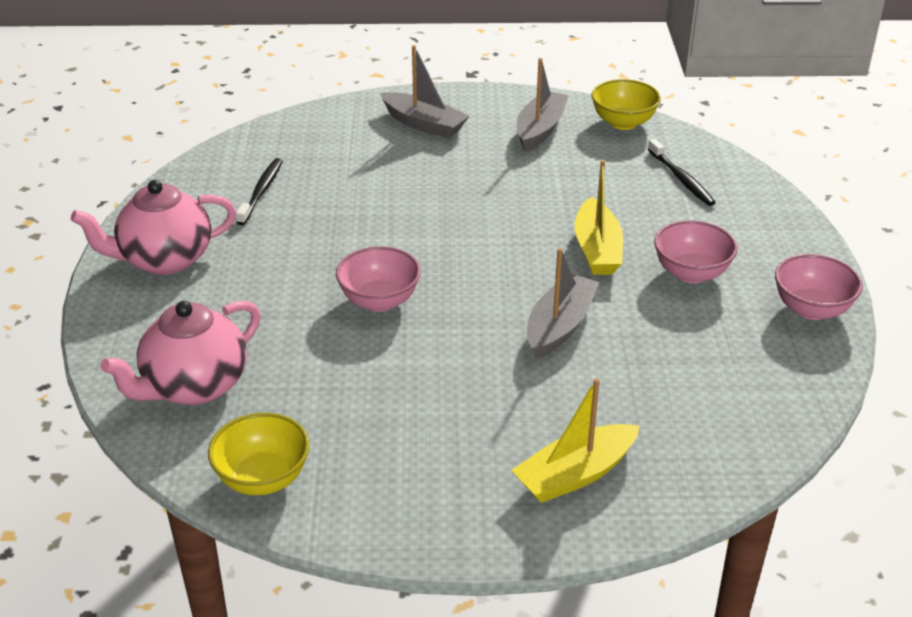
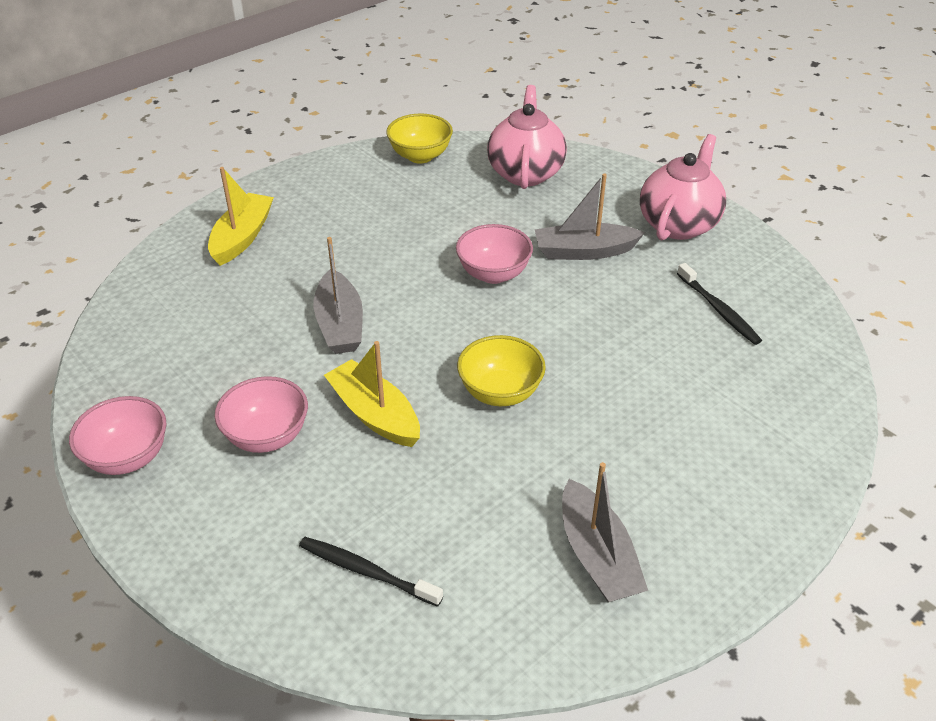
camera: 140 degrees right, 5 degrees up
grey boat [380,45,469,139] -> grey boat moved to [535,173,645,260]
yellow bowl [592,79,661,130] -> yellow bowl moved to [457,335,546,406]

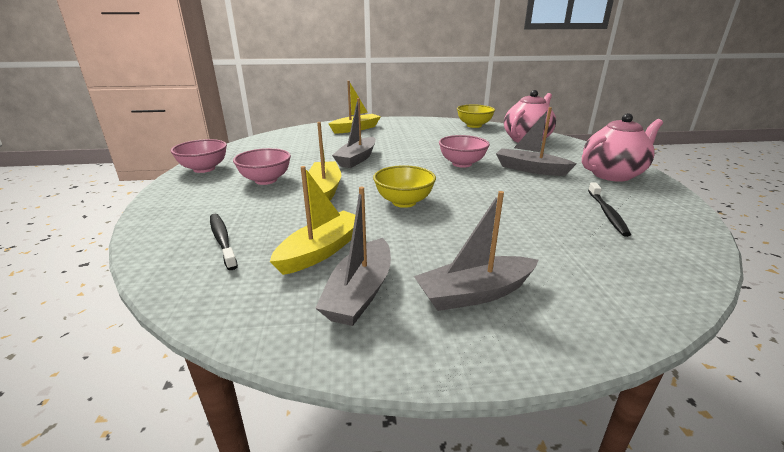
camera: 35 degrees right, 15 degrees down
none -> yellow boat [270,166,355,275]
none -> grey boat [414,191,538,311]

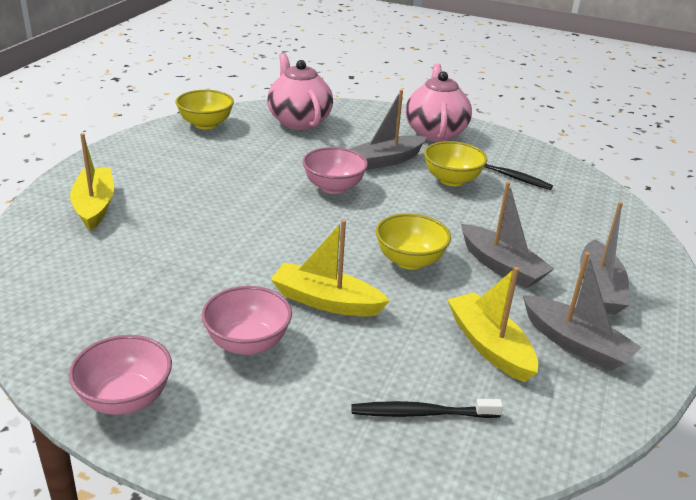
camera: 65 degrees left, 5 degrees up
grey boat [332,98,376,168] -> grey boat moved to [461,182,555,288]
none -> yellow bowl [424,141,487,186]

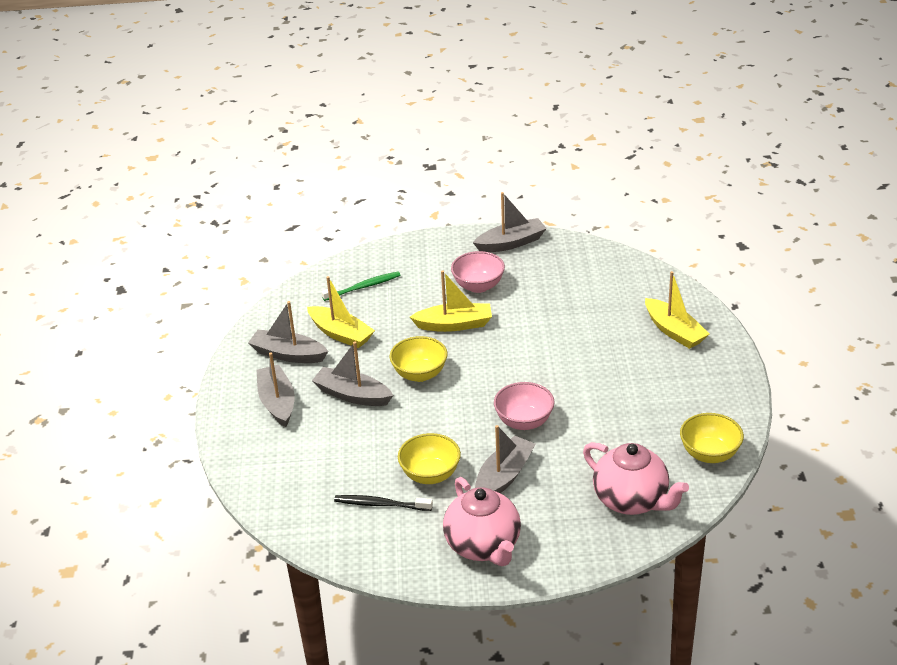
camera: 160 degrees right, 5 degrees up
pink bowl [69,335,172,415] -> grey boat [473,192,547,253]
black toothbrush [351,399,503,418] -> green toothbrush [322,272,401,301]

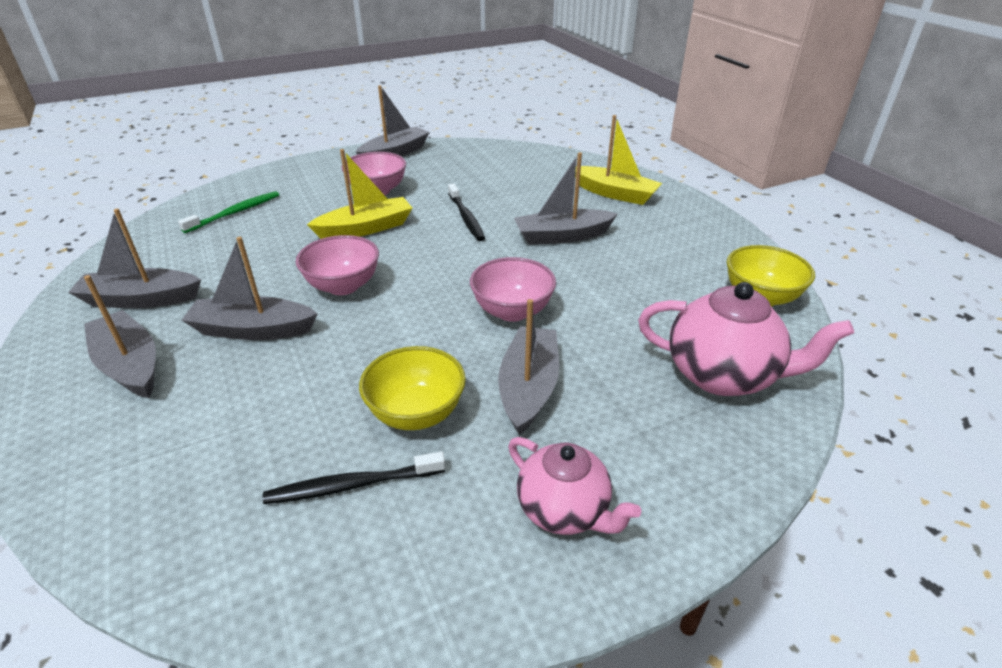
camera: 25 degrees left, 0 degrees up
yellow boat [307,276,375,348] -> none
yellow bowl [390,336,447,382] -> pink bowl [296,235,379,295]
pink teapot [443,477,521,566] -> pink teapot [508,437,641,535], size x0.67
none -> black toothbrush [448,184,485,241]
none -> grey boat [514,152,618,245]

